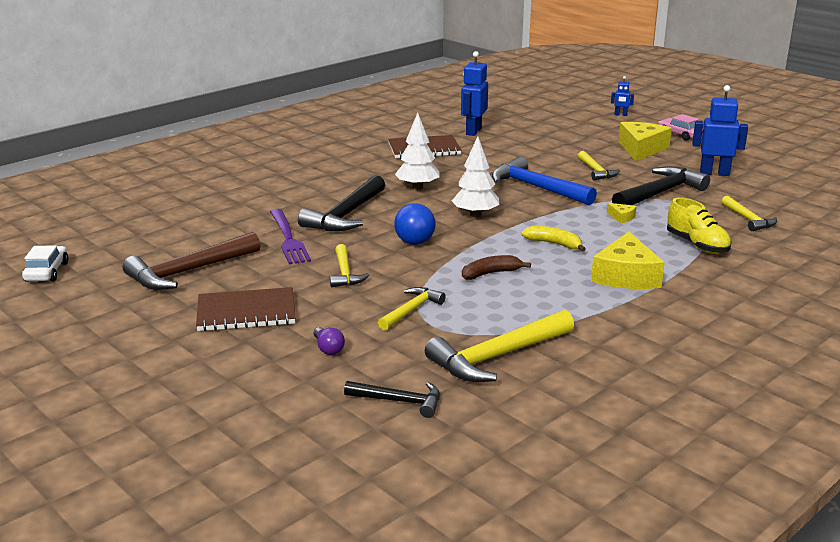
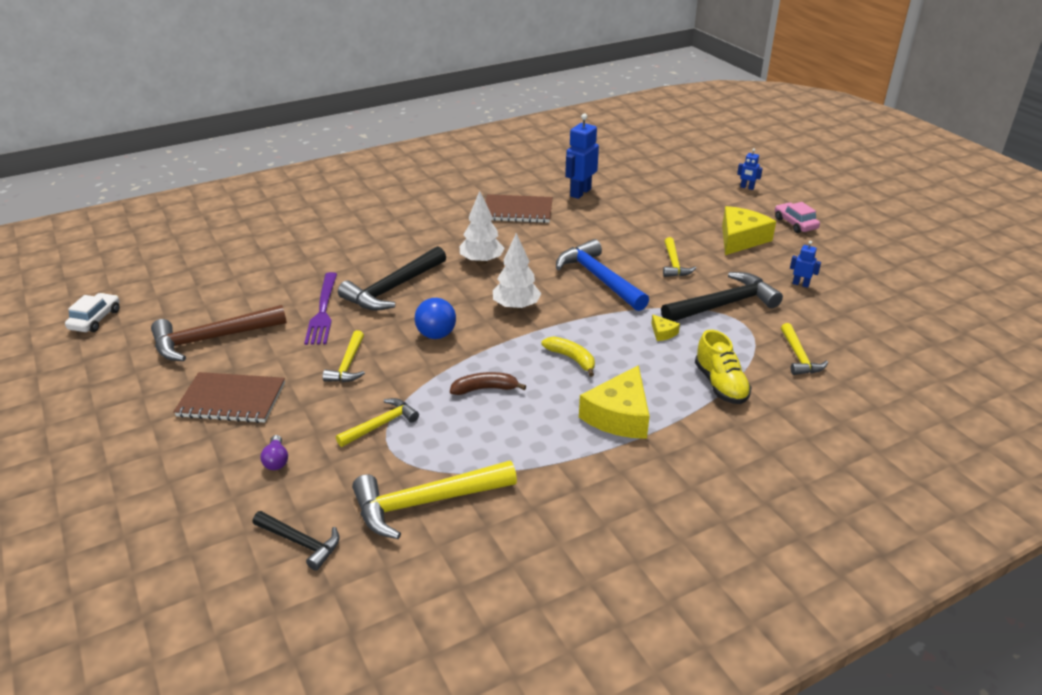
camera: 15 degrees right, 10 degrees up
blue robot [692,85,748,176] -> blue robot [790,241,821,288], size x0.51

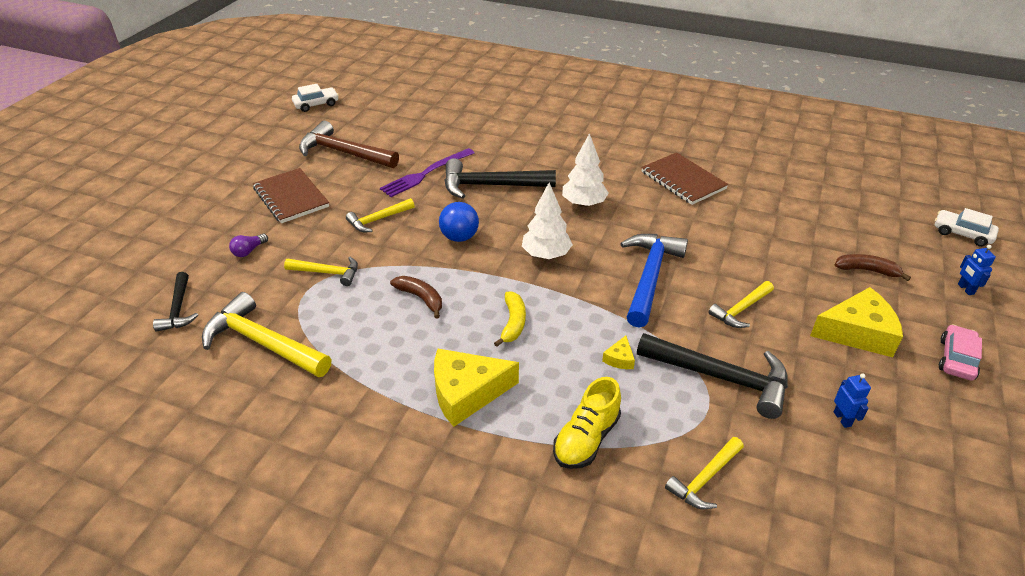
camera: 50 degrees right, 5 degrees up
blue robot [565,113,599,199] -> none
none -> brown banana [835,254,911,281]
none -> white car [935,208,999,247]

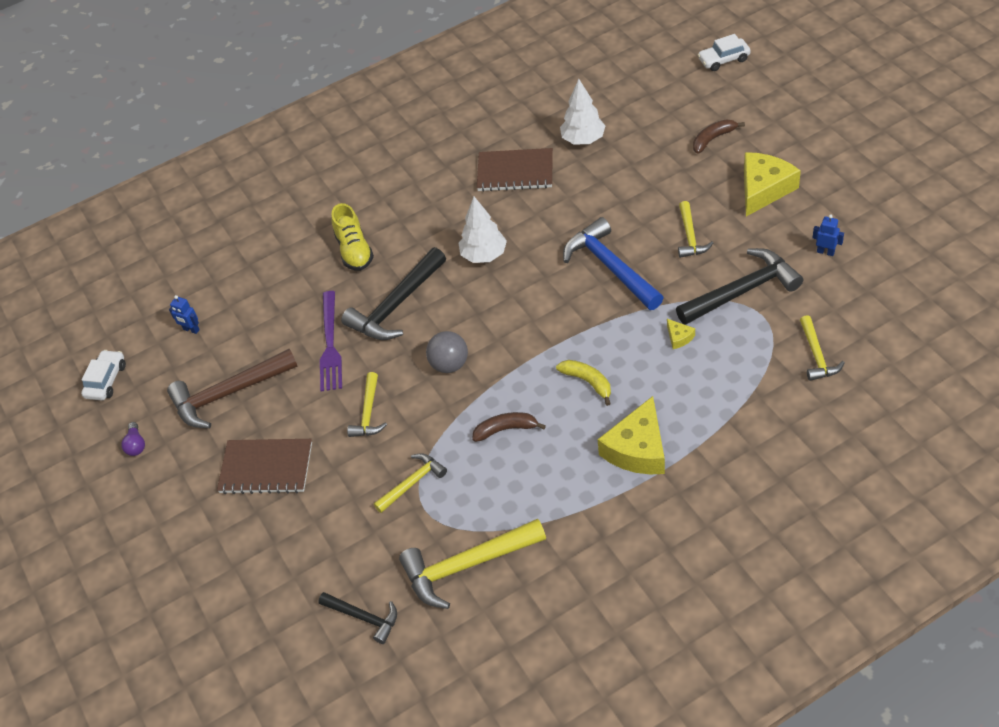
camera: 45 degrees left, 10 degrees up
purple light bulb [229,234,268,257] -> purple light bulb moved to [121,422,145,456]
blue ball [439,202,479,242] -> grey ball [426,331,468,373]
white tree [522,182,573,259] -> white tree moved to [560,79,605,145]
yellow shoe [553,377,621,469] -> yellow shoe moved to [331,203,374,271]
pink car [939,324,982,381] -> none
blue robot [958,245,996,295] -> blue robot moved to [169,295,200,334]

